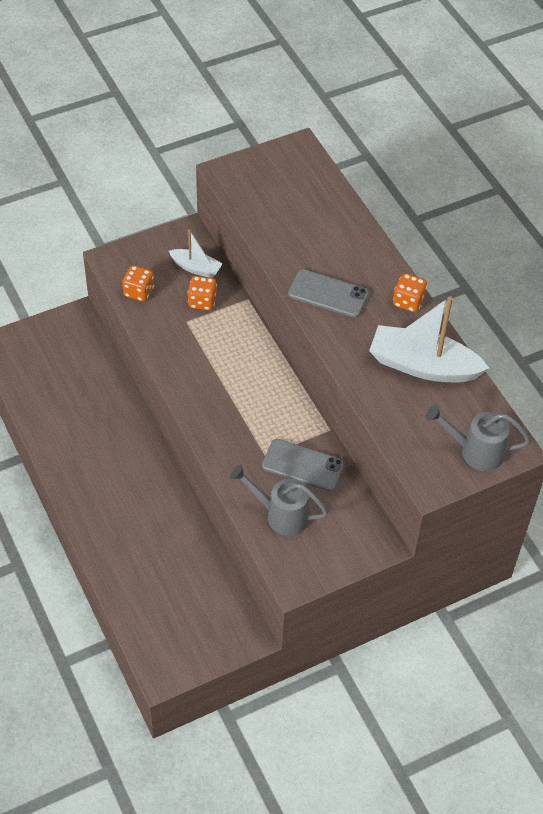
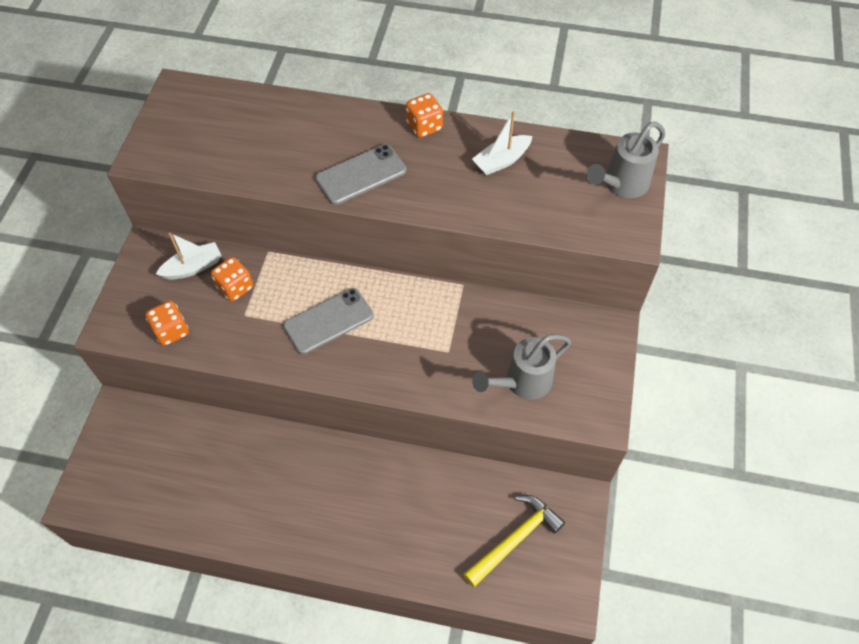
camera: 50 degrees left, 5 degrees up
grey phone [262,439,344,491] -> grey phone moved to [283,288,374,354]
white boat [369,296,489,382] -> white boat [472,111,532,175], size x0.53
none -> yellow hammer [463,495,565,587]

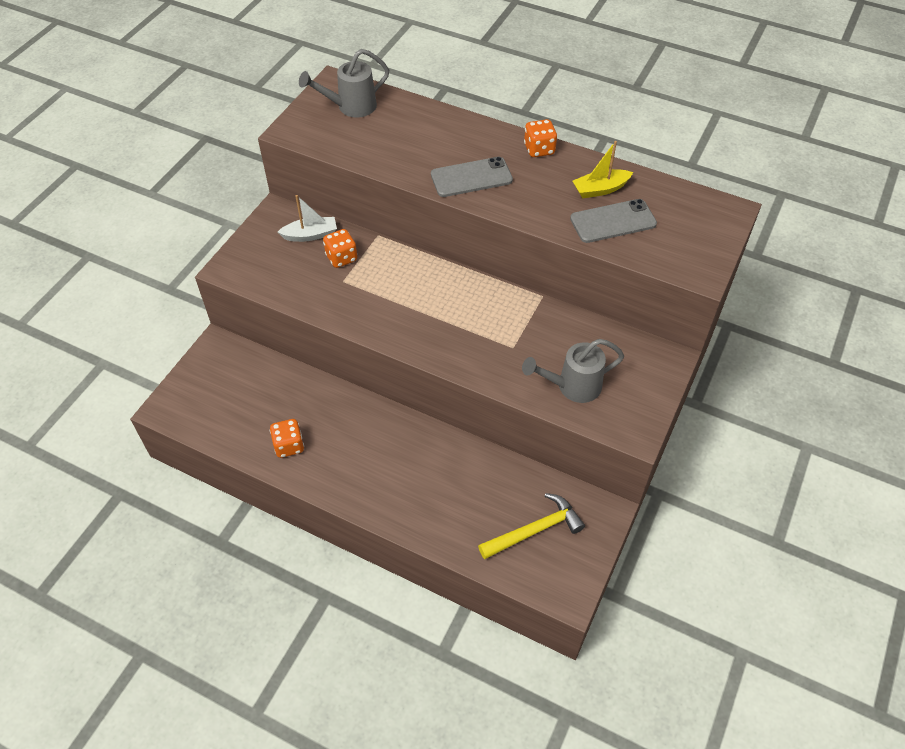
camera: 15 degrees right, 5 degrees down
orange dice [146,301,189,346] -> orange dice moved to [270,419,304,458]
grey phone [283,288,374,354] -> grey phone moved to [570,199,657,243]
white boat [472,111,532,175] -> yellow boat [573,141,633,198]
grey watering can [586,122,665,198] -> grey watering can moved to [299,49,389,118]

